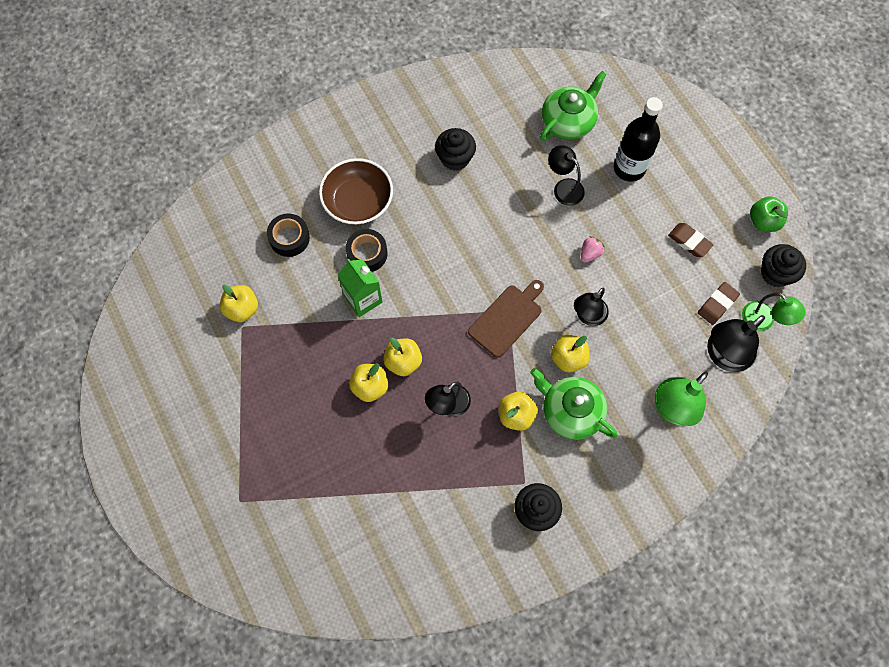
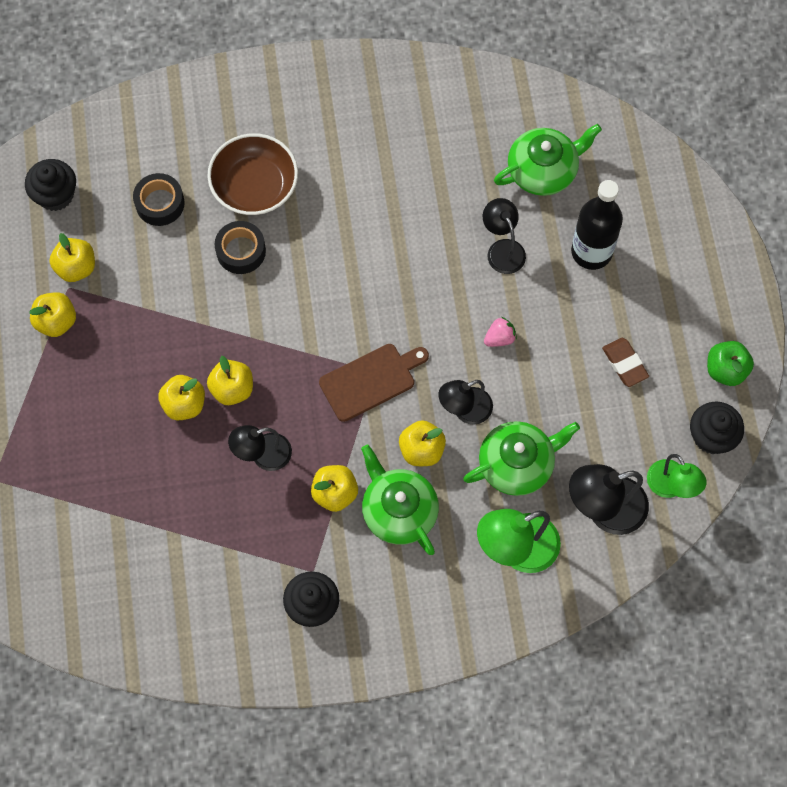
camera: 20 degrees right, 0 degrees up
green carton [338,259,383,317] -> none
black cupcake [435,128,476,171] -> black cupcake moved to [25,159,76,211]
brown eraser [698,282,740,325] -> none
none -> yellow apple [29,292,76,337]
none -> green teapot [463,421,580,496]

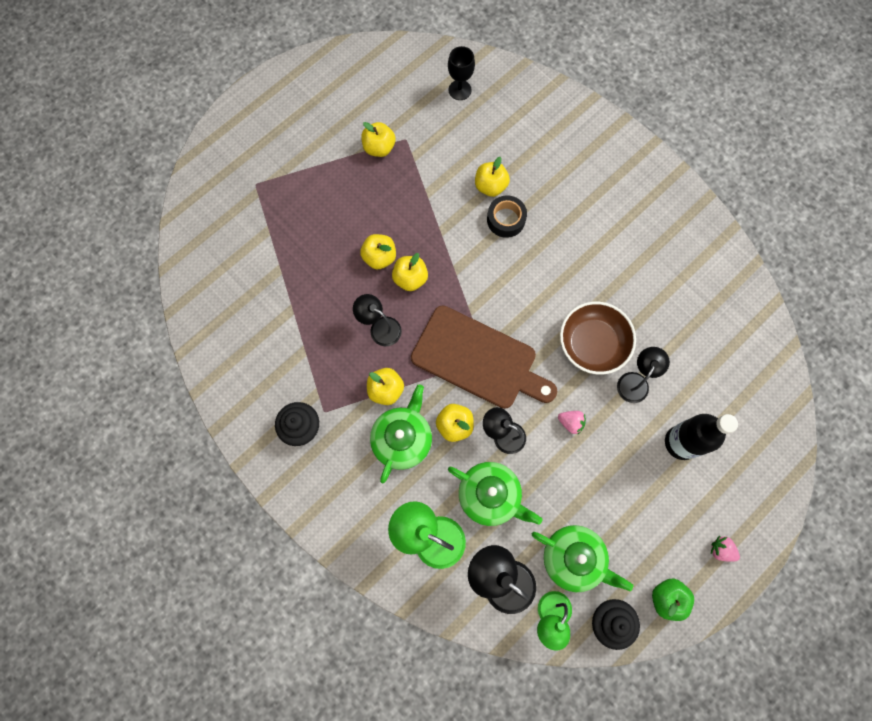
camera: 55 degrees right, 5 degrees up
black cupcake [25,159,76,211] -> black goblet [448,46,475,100]
yellow apple [50,233,95,282] -> yellow apple moved to [475,157,510,197]
black tape [133,173,185,226] -> none
brown bowl [207,133,298,215] -> brown bowl moved to [560,302,636,375]
brown cutting board [319,344,429,422] -> brown cutting board [411,306,558,409], size x1.64
green teapot [494,124,602,196] -> green teapot moved to [532,525,633,592]
brown eraser [602,338,649,387] -> none
none -> pink strawberry [711,536,740,562]

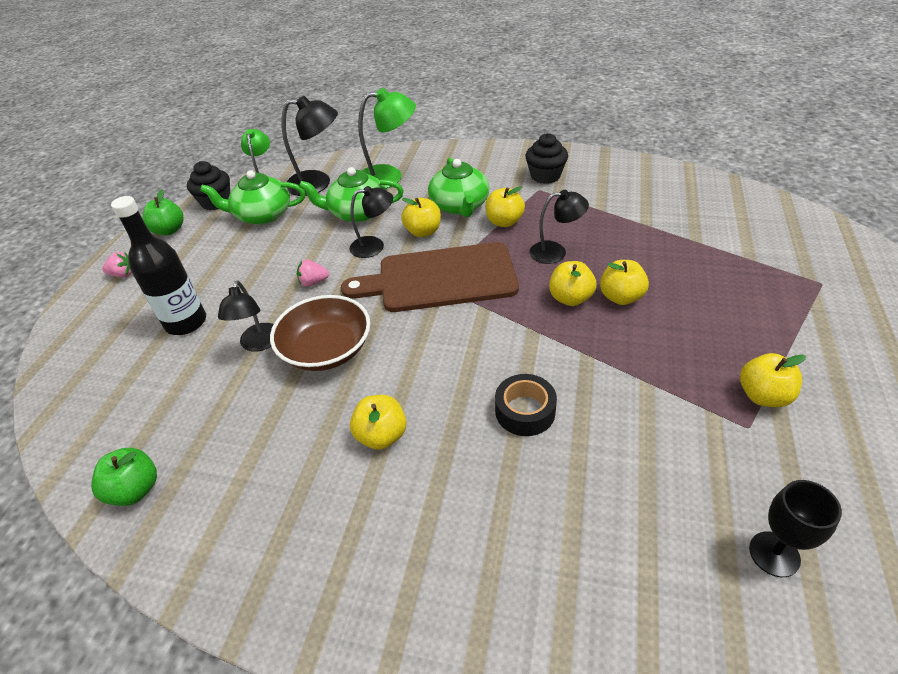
camera: 150 degrees right, 30 degrees down
yellow apple [475,157,510,197] -> yellow apple moved to [350,395,407,450]
none -> green apple [91,448,157,506]

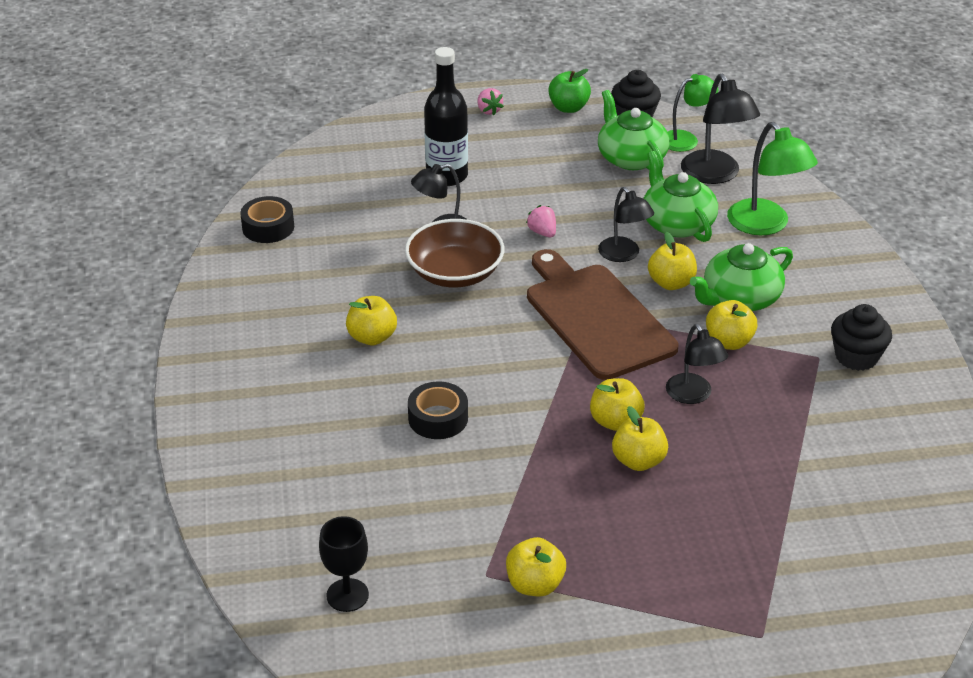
camera: 65 degrees right, 5 degrees down
green apple [91,448,157,506] -> black tape [240,196,294,243]

